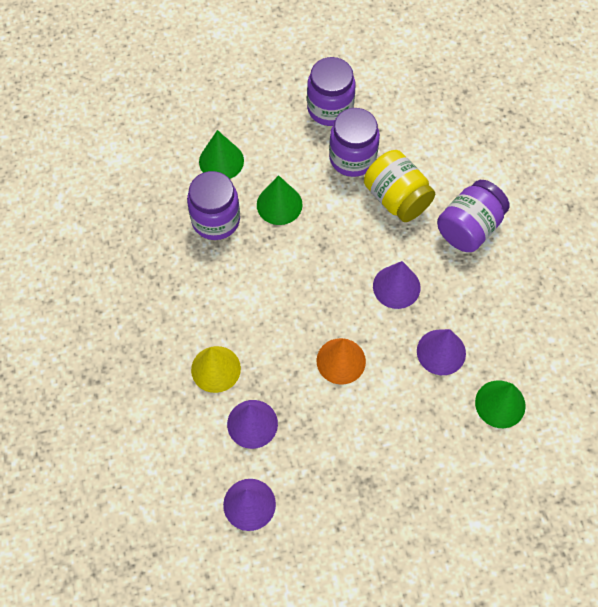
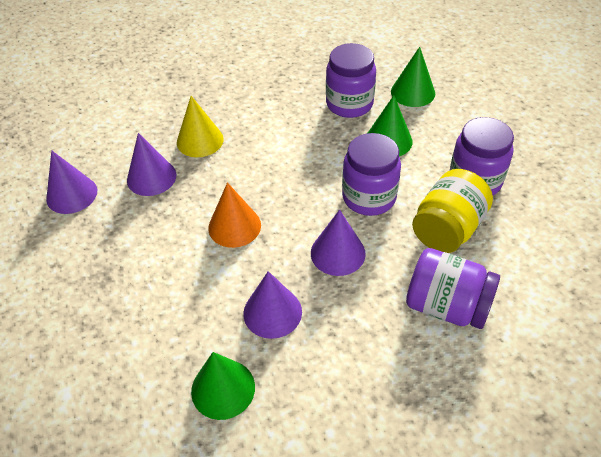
camera: 75 degrees right, 15 degrees down
purple jar [307,57,355,126] -> purple jar moved to [342,133,401,216]

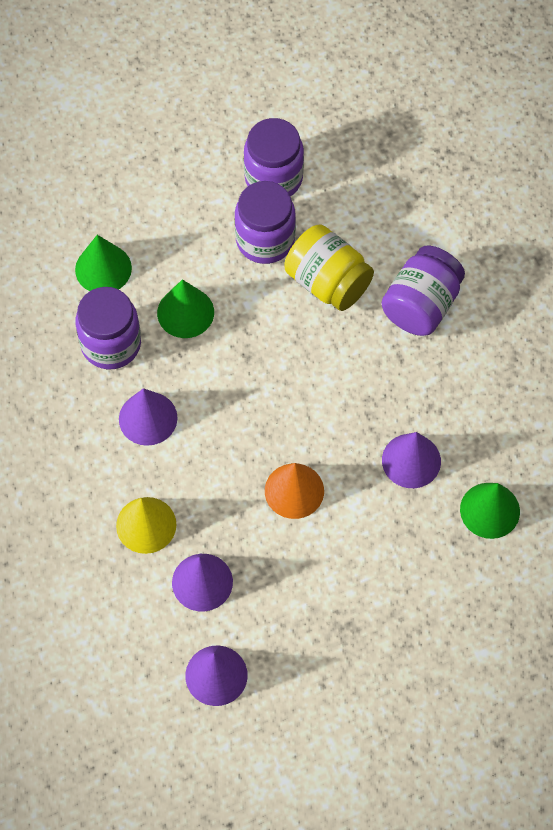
camera: 85 degrees left, 15 degrees up
purple cone [311,210,366,276] -> purple cone moved to [119,388,178,446]
purple jar [342,133,401,216] -> purple jar moved to [244,118,304,196]

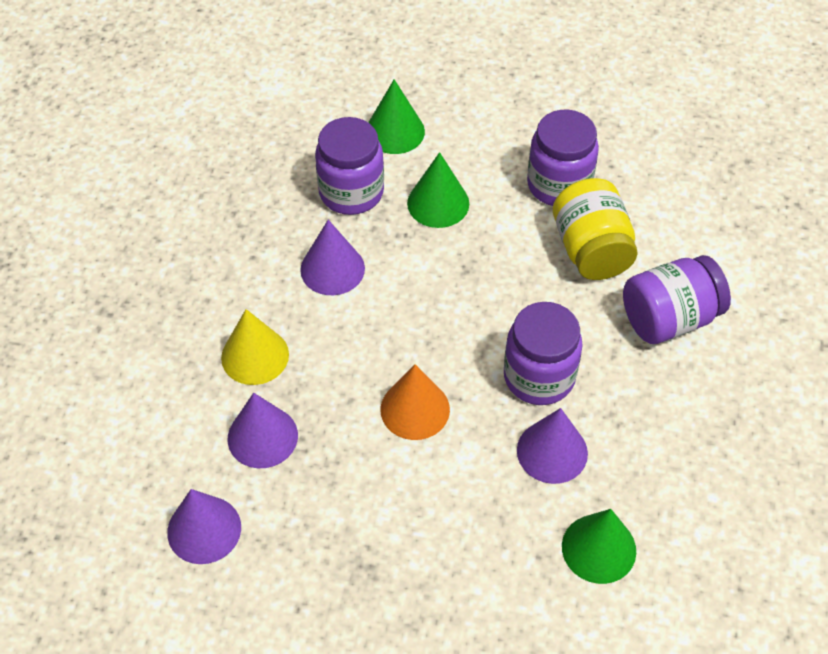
camera: 35 degrees right, 10 degrees down
purple jar [244,118,304,196] -> purple jar moved to [504,302,583,405]

